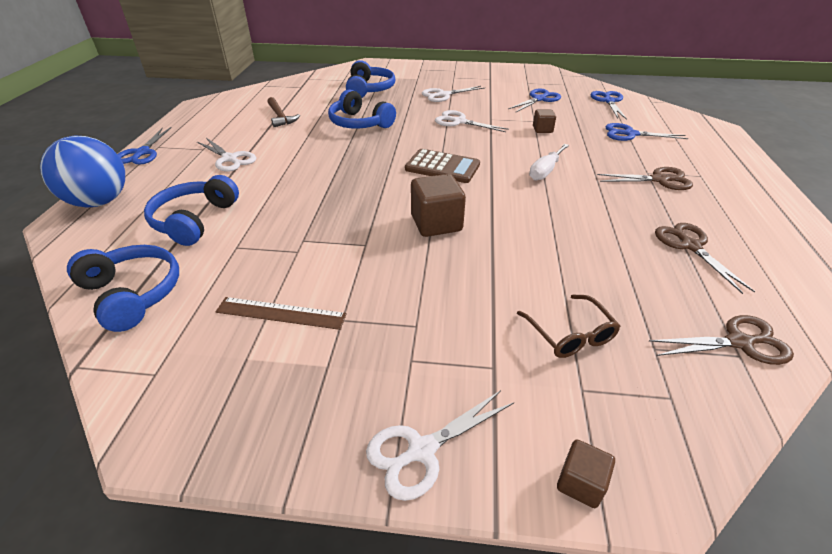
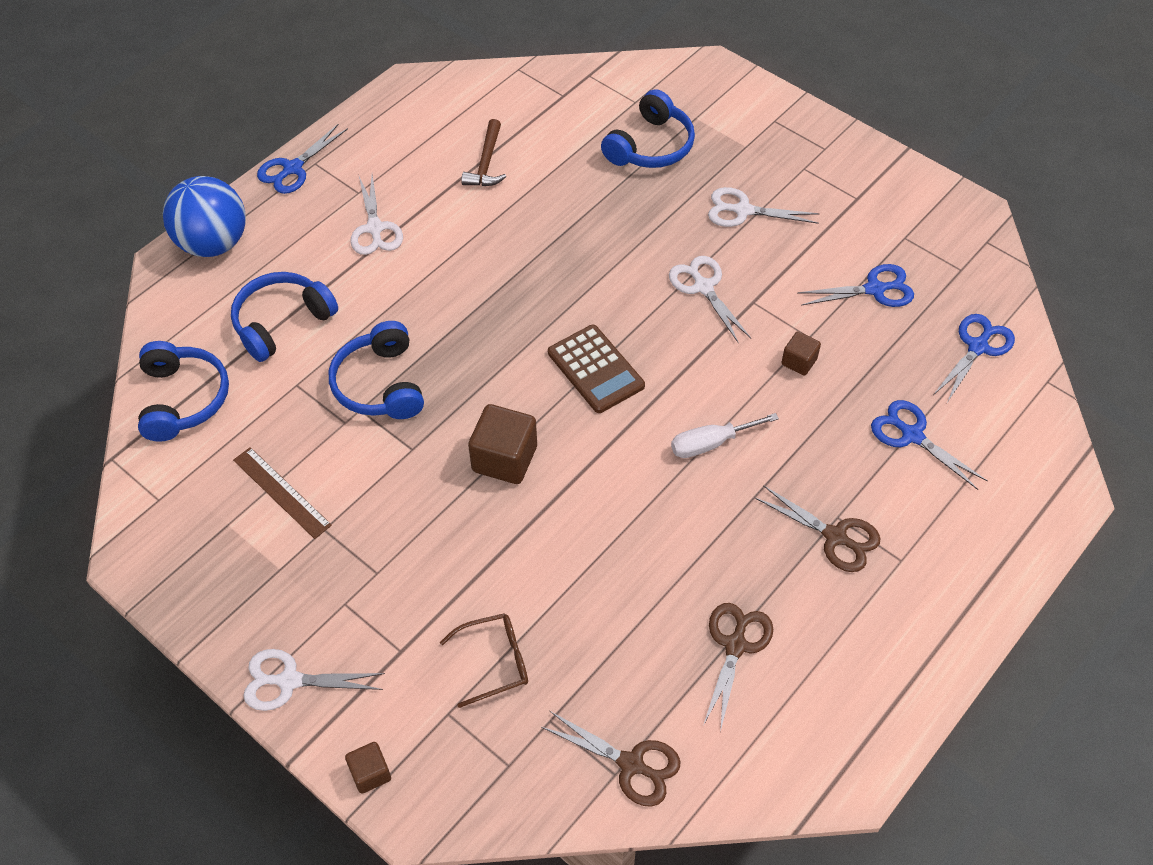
camera: 35 degrees right, 15 degrees up
blue headphones [328,89,396,129] -> blue headphones moved to [329,321,424,419]
brown glasses [517,295,620,358] -> brown glasses turned 120 degrees counterclockwise [440,613,528,708]

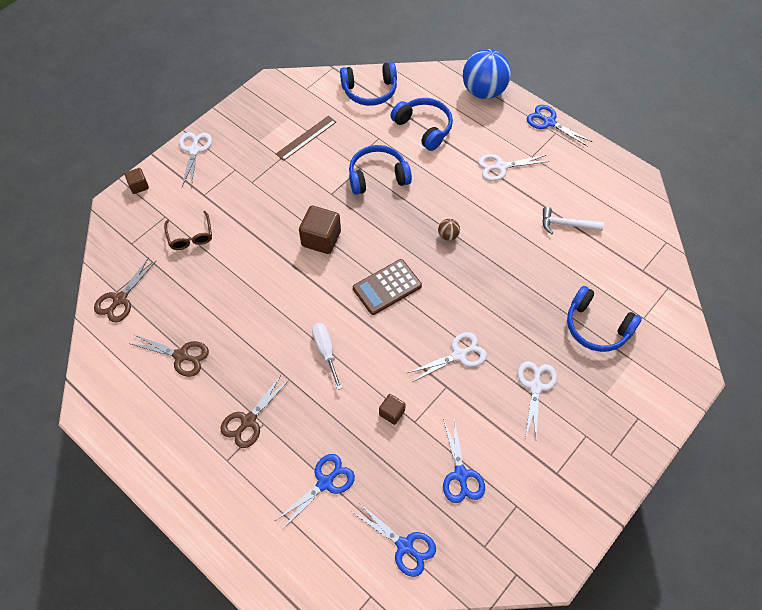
camera: 90 degrees right, 5 degrees up
brown hammer [461,119,506,186] -> white hammer [542,207,604,234]
none -> brown ball [438,219,460,241]

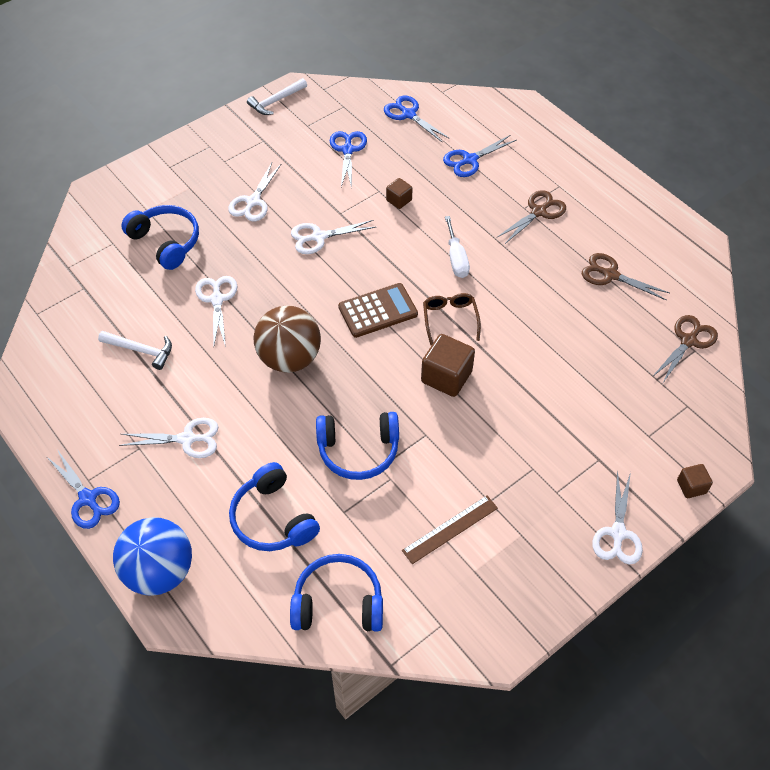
camera: 170 degrees left, 5 degrees down
brown glasses [164,211,212,250] -> brown glasses moved to [423,293,481,346]
brown ball [438,219,460,241] -> brown ball [254,306,321,373], size x2.42
none -> white scissors [195,276,237,347]
none -> white hammer [247,78,307,115]

